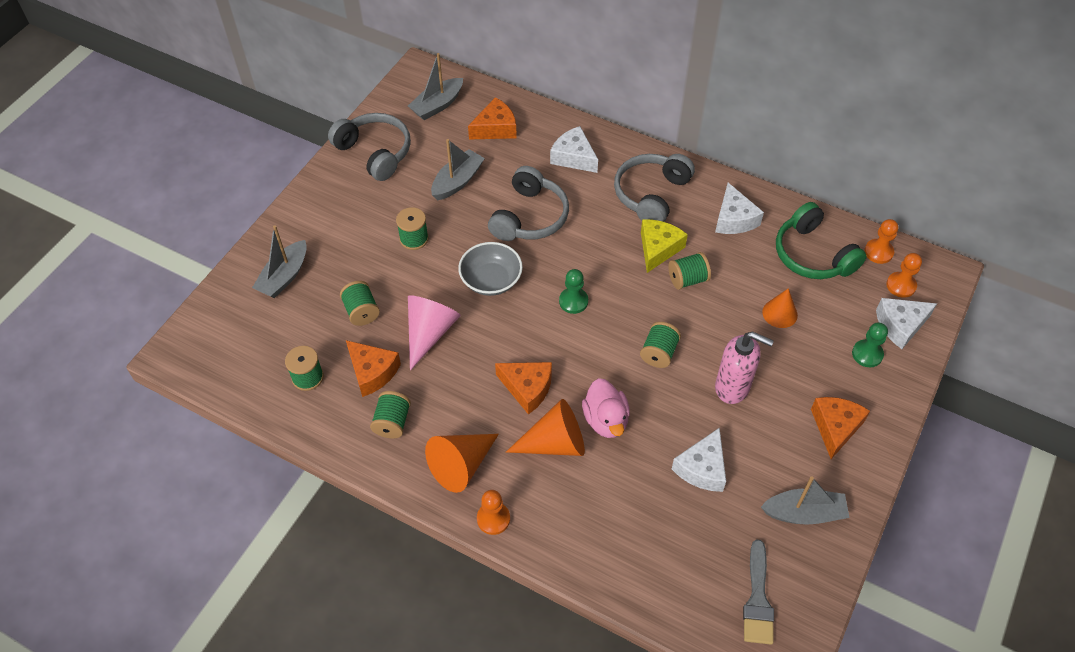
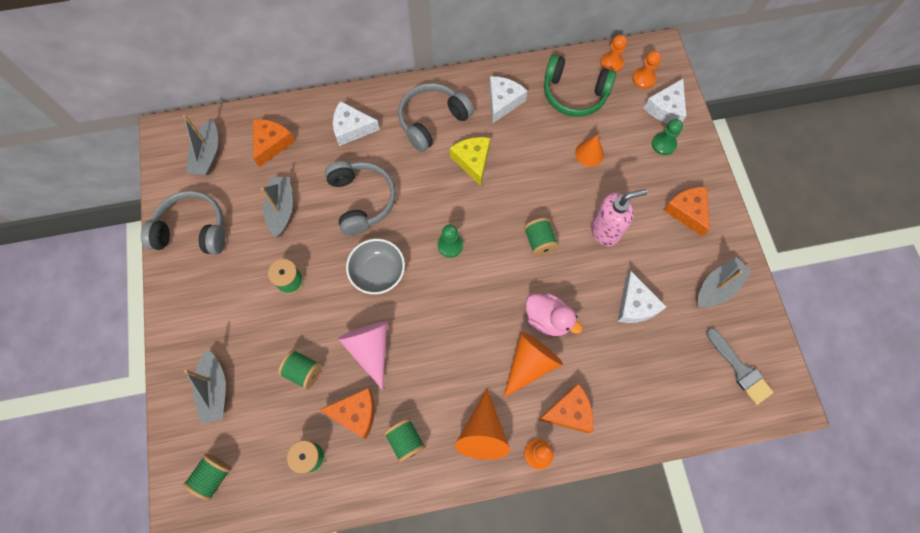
camera: 40 degrees left, 15 degrees up
orange cheese [495,362,552,414] -> orange cheese moved to [538,383,594,433]
grey headphones [614,154,695,222] -> grey headphones turned 60 degrees clockwise [398,83,474,152]
green spool [668,252,711,290] -> green spool moved to [183,453,231,500]
white cheese [715,183,764,234] -> white cheese turned 105 degrees counterclockwise [489,76,527,124]

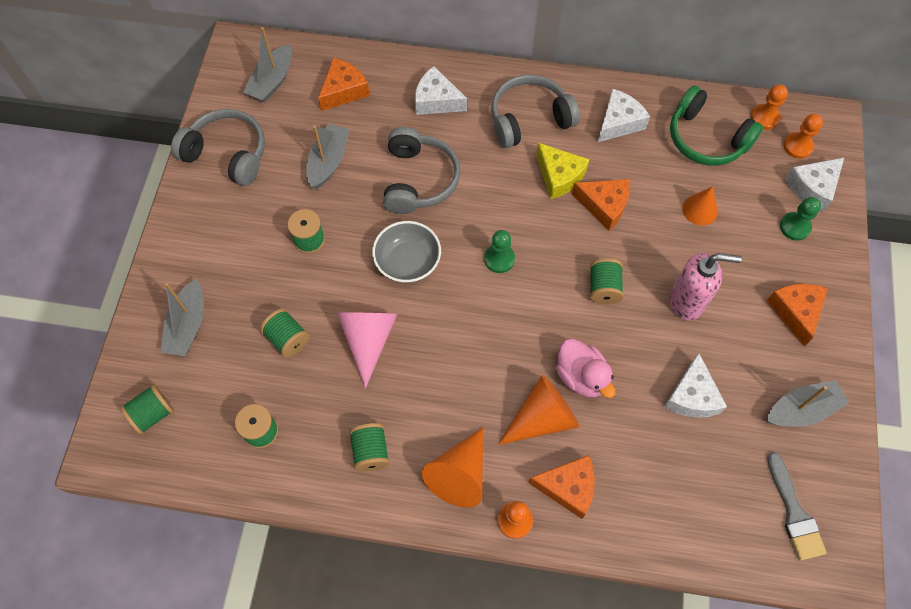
camera: 20 degrees right, 5 degrees down
orange cheese [320,388,375,439] -> orange cheese moved to [572,179,630,231]
yellow cheese [450,137,490,186] -> yellow cheese turned 135 degrees clockwise [536,143,589,199]

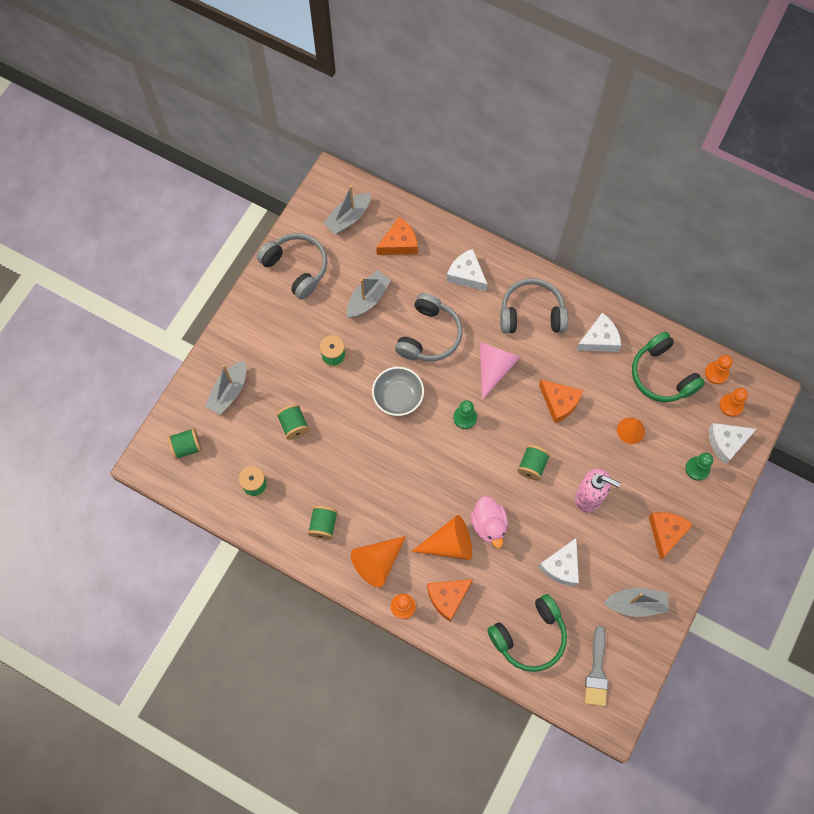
camera: 20 degrees right, 5 degrees up
pink cone [337,312,397,388] -> pink cone moved to [480,342,520,400]
orange cheese [528,455,595,519] -> orange cheese turned 120 degrees clockwise [427,579,473,622]
yellow cheese [536,143,589,199] -> none
none -> green headphones [487,594,567,672]

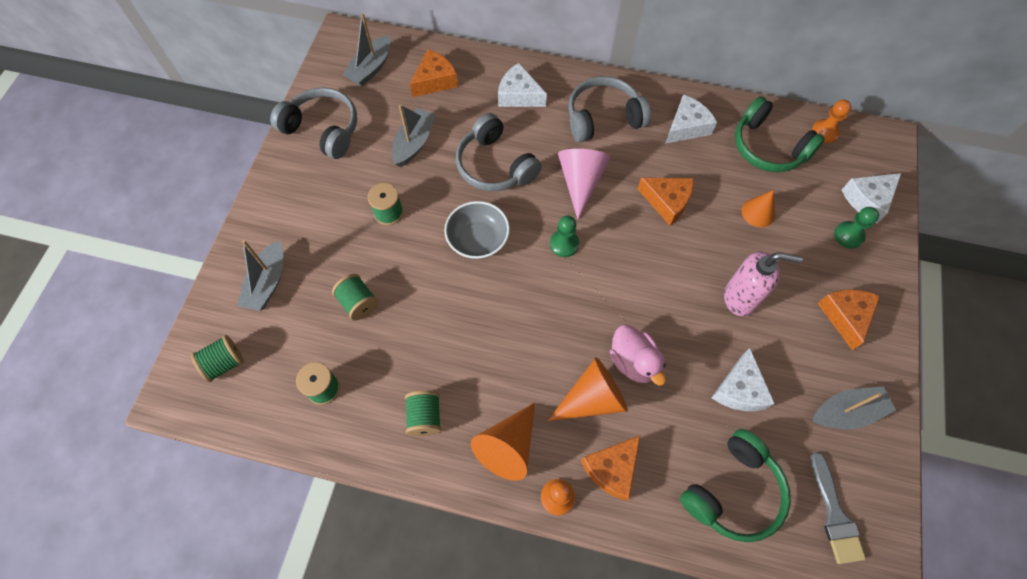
camera: 15 degrees left, 5 degrees down
grey headphones [395,293,462,361] -> grey headphones turned 135 degrees clockwise [456,113,542,191]
green spool [517,445,550,481] -> none
orange pawn [719,388,748,417] -> none

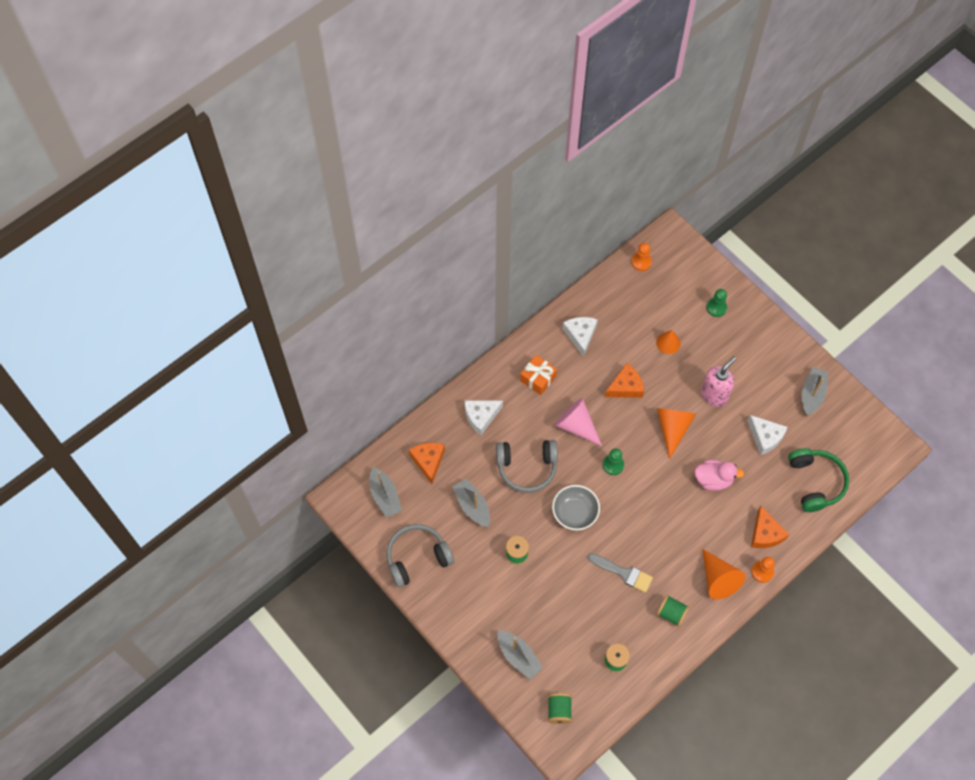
camera: 55 degrees left, 0 degrees up
green spool [332,274,378,321] -> none
orange cone [547,357,628,421] -> orange cone moved to [657,408,696,459]
grey headphones [568,76,651,142] -> orange gift [520,355,557,395]
green headphones [735,96,825,172] -> none
grey brush [810,452,866,564] -> grey brush moved to [588,553,653,593]
orange cheese [818,290,880,350] -> none
white cheese [842,173,901,223] -> none

